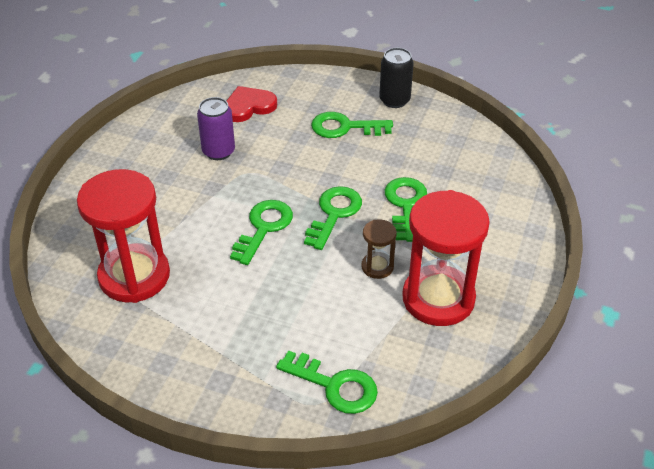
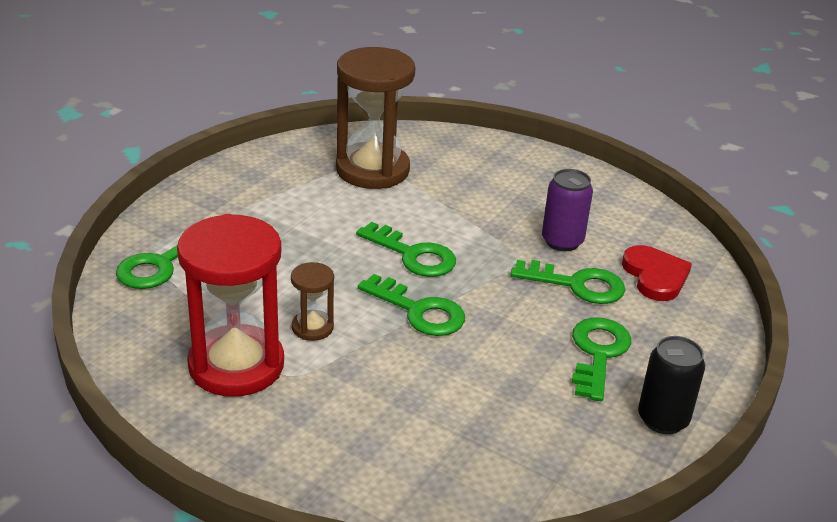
camera: 100 degrees right, 10 degrees down
red hourglass [77,169,170,303] -> brown hourglass [336,47,415,189]
green key [385,177,427,242] -> green key moved to [511,260,625,304]

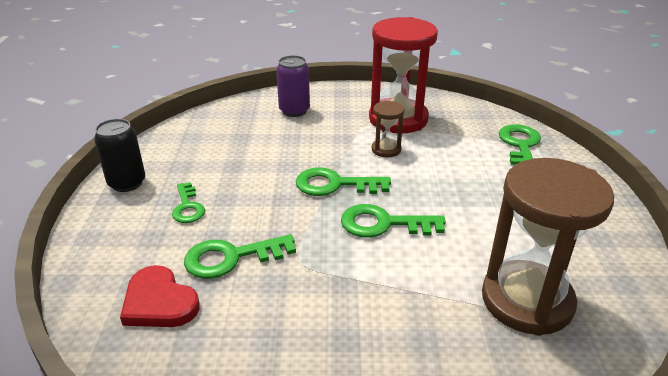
camera: 150 degrees right, 0 degrees up
purple can [542,169,593,251] -> purple can moved to [276,55,310,117]
green key [572,317,631,401] -> green key [172,182,205,223], size x0.66

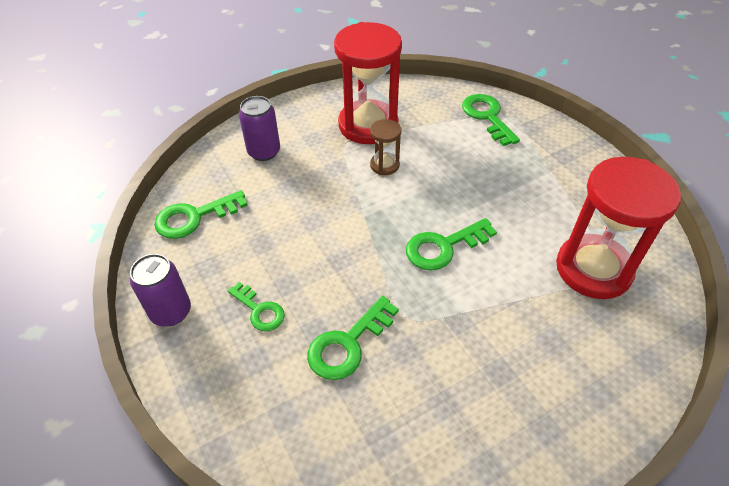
camera: 30 degrees left, 15 degrees up
black can [94,119,145,192] -> purple can [130,254,191,326]
red heart [120,265,200,327] -> none
green key [295,168,391,196] -> green key moved to [154,190,248,239]
brown hourglass [482,158,614,336] -> red hourglass [556,157,681,299]

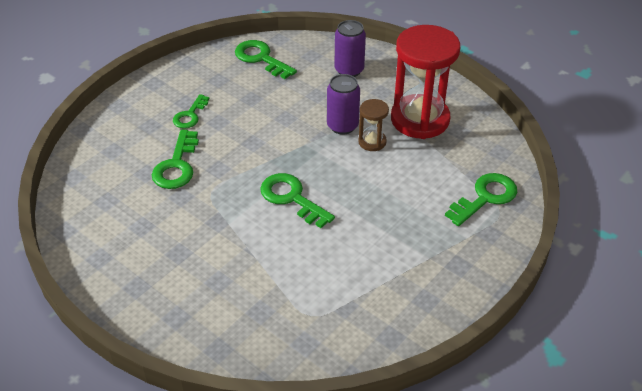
camera: 70 degrees right, 5 degrees down
purple can [130,254,191,326] -> purple can moved to [327,74,360,135]
green key [307,296,399,380] -> green key turned 105 degrees counterclockwise [152,129,199,189]
red hourglass [556,157,681,299] -> none

